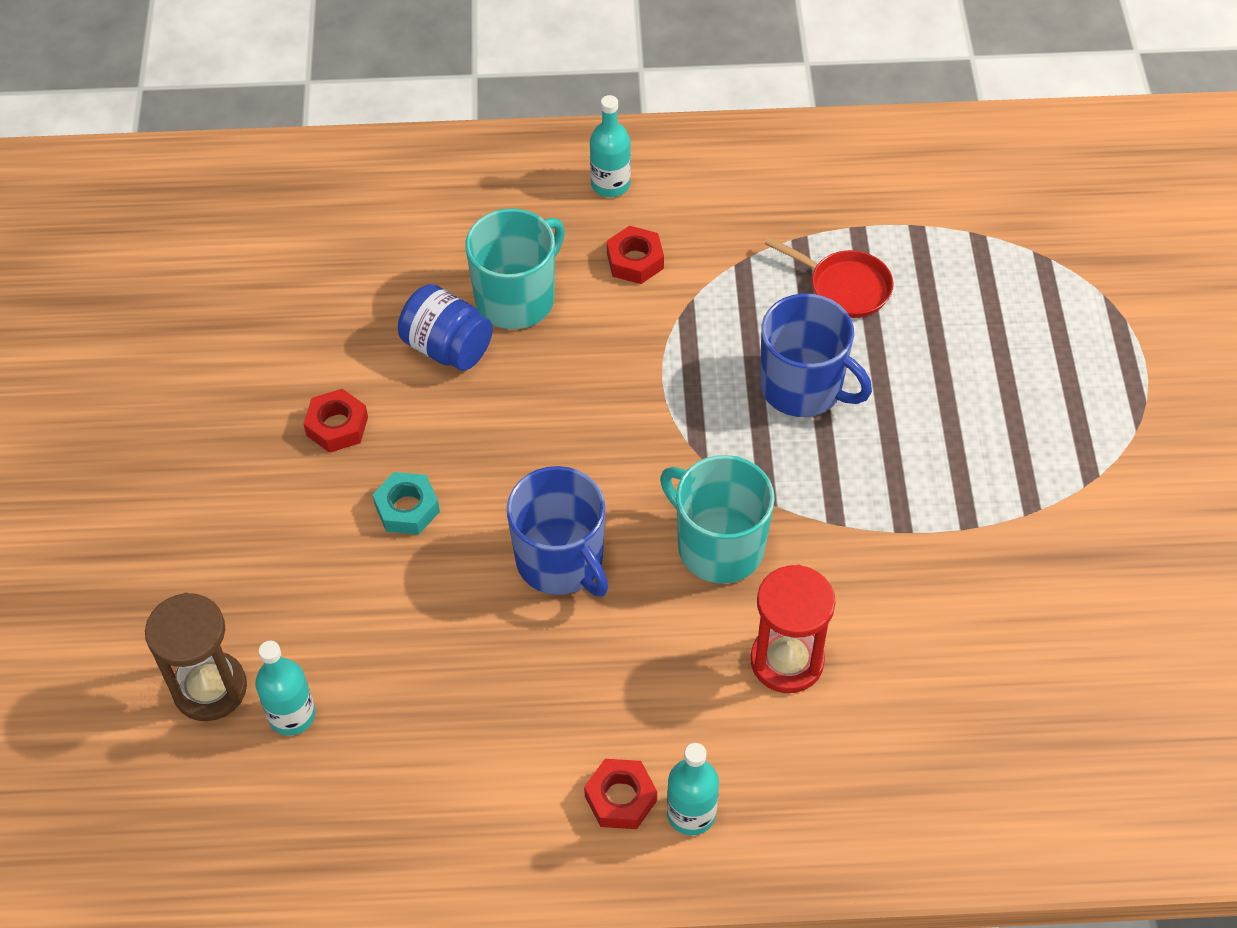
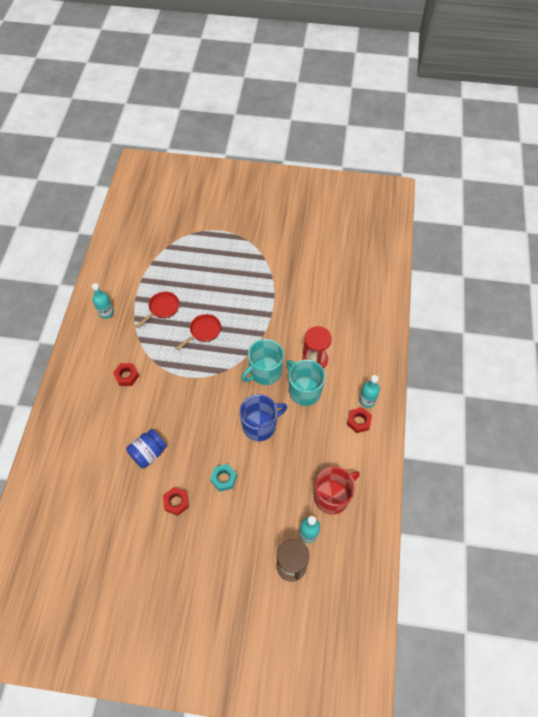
camera: 80 degrees left, 5 degrees up
turquoise mug [465,208,565,329] -> turquoise mug moved to [286,359,325,406]
turquoise bottle [590,95,631,197] -> turquoise bottle moved to [92,283,114,319]
blue mug [760,293,872,417] -> red pan [175,314,221,350]
none -> red mug [314,467,360,515]

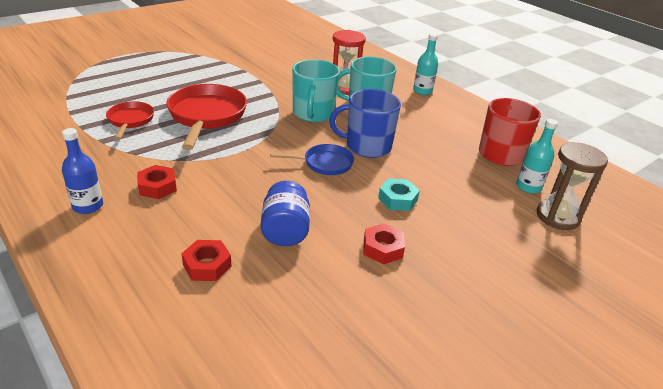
camera: 50 degrees left, 25 degrees down
turquoise bottle [92,283,114,319] -> none
red pan [175,314,221,350] -> red pan [166,84,247,150], size x1.78
blue mug [240,394,287,441] -> blue mug turned 105 degrees counterclockwise [329,89,401,158]
red nut [347,407,372,433] -> red nut moved to [181,240,231,281]
none -> blue bottle [62,128,103,214]
none -> blue pan [270,144,354,175]

